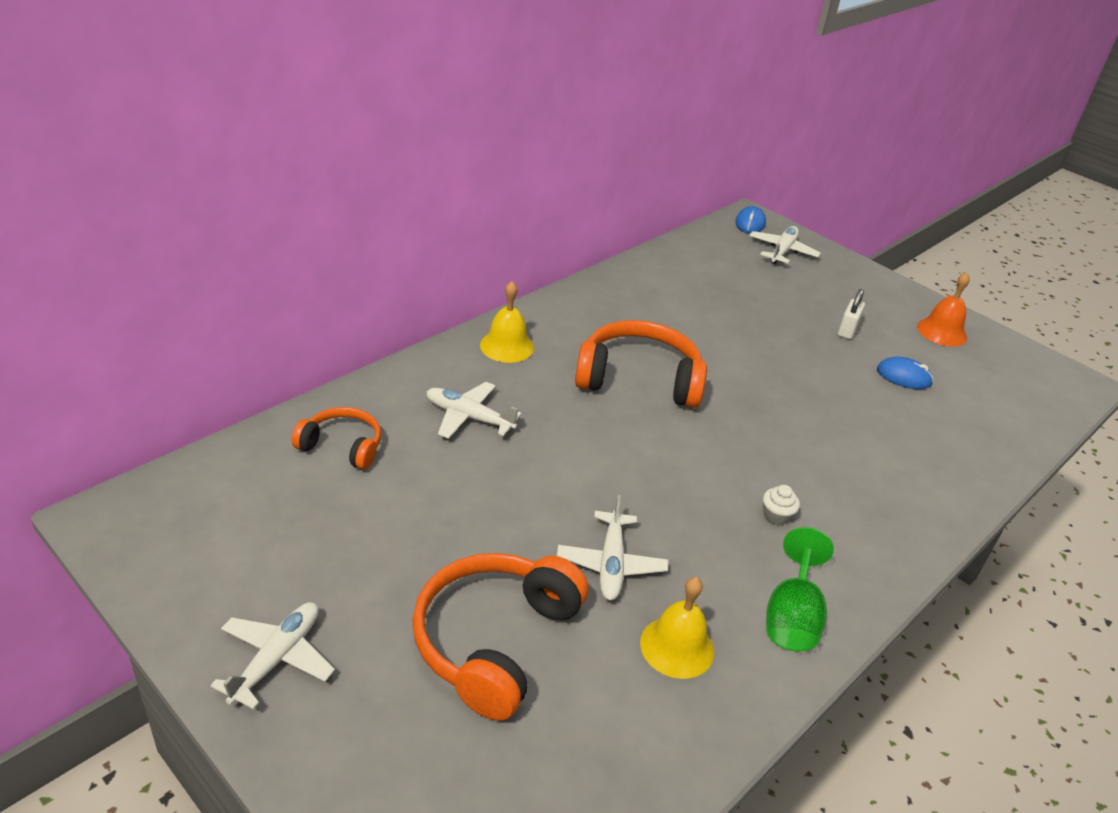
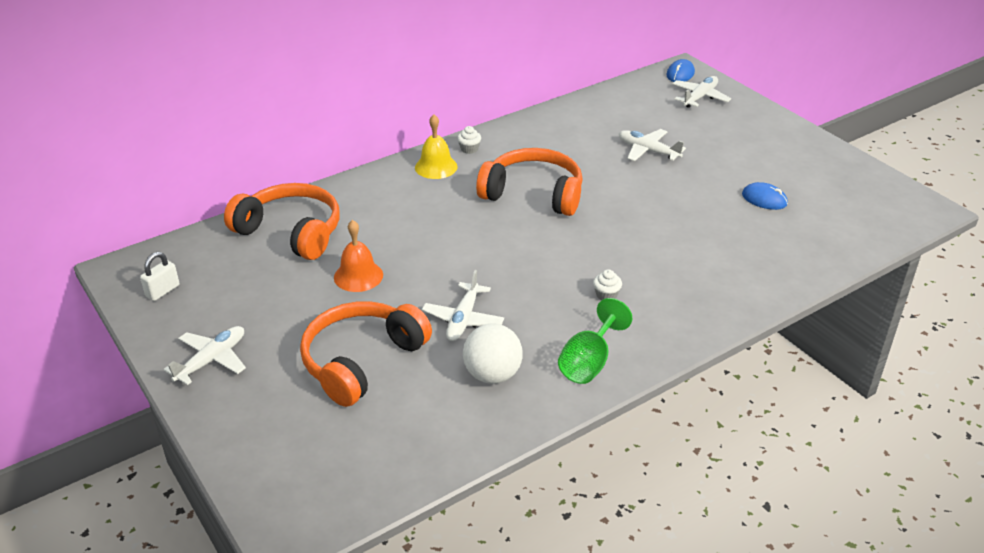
camera: 15 degrees right, 0 degrees up
orange headphones [292,407,381,470] -> orange headphones [224,183,340,260], size x1.76
white plane [426,382,522,439] -> white plane moved to [619,129,686,161]
yellow bell [640,577,714,679] -> white ball [463,323,523,384]
white padlock [838,289,865,339] -> white padlock moved to [140,252,179,301]
orange bell [917,272,970,347] -> orange bell moved to [334,220,383,292]
none -> white cupcake [457,126,481,154]

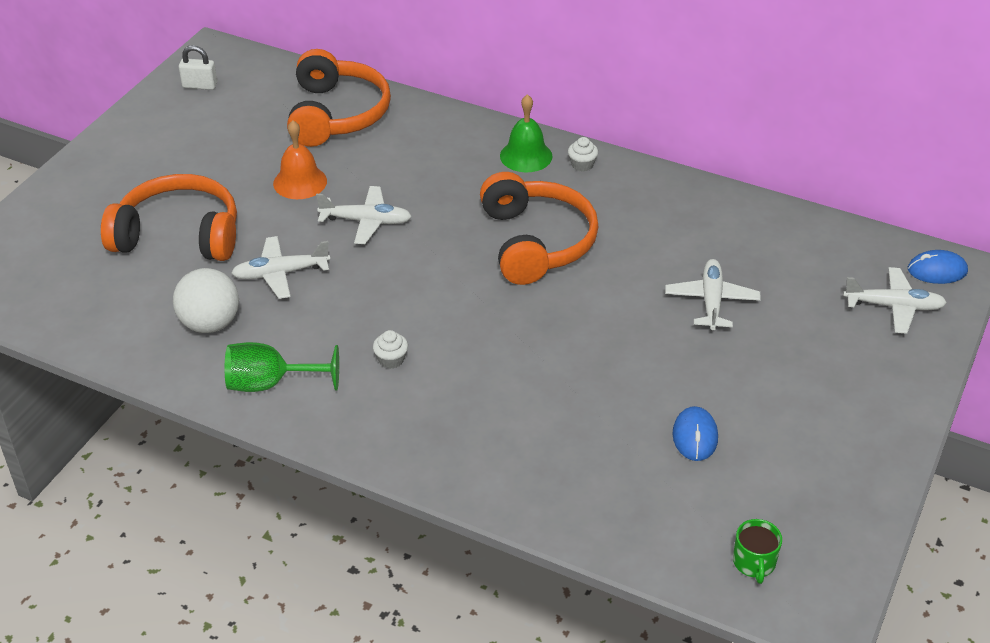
camera: 60 degrees right, 5 degrees up
white plane [163,326,246,385] -> white plane moved to [316,186,412,244]
yellow bell [415,114,458,179] -> green bell [500,94,553,172]
none -> green mug [733,519,782,584]

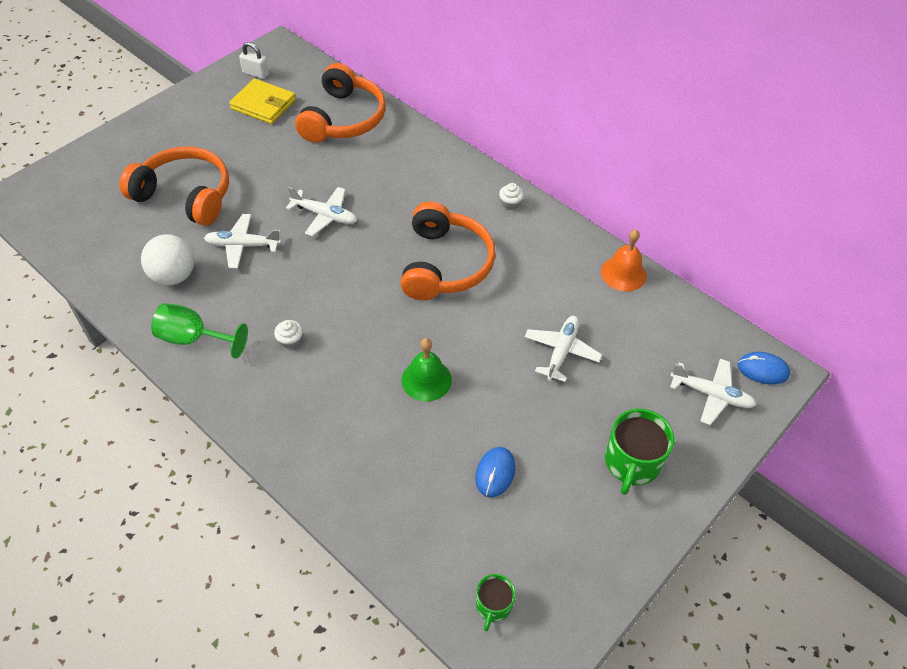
camera: 15 degrees right, 10 degrees up
orange bell [273,120,327,199] -> orange bell moved to [601,229,647,291]
green bell [500,94,553,172] -> green bell moved to [402,338,452,401]
none -> yellow wallet [229,78,296,124]
none -> green mug [605,408,674,495]

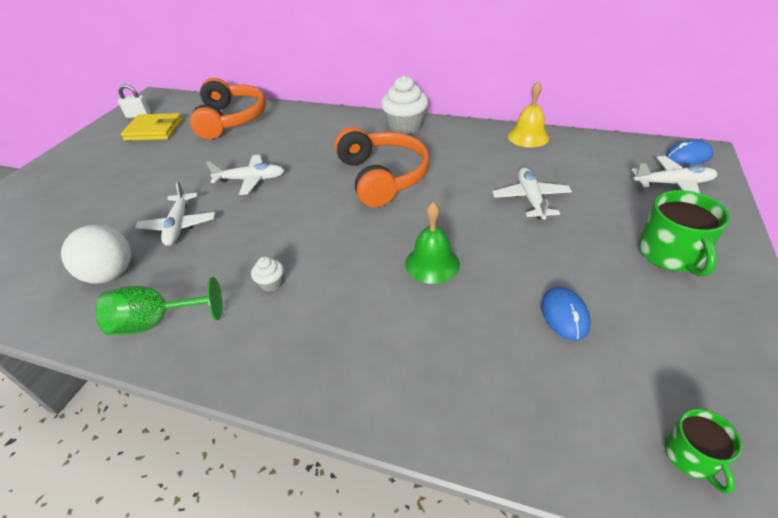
camera: 20 degrees left, 10 degrees down
orange headphones [119,147,229,226] -> none
white plane [204,214,281,269] -> white plane turned 75 degrees counterclockwise [135,180,215,246]
white cupcake [499,183,524,210] -> white cupcake [381,76,428,134], size x2.12
orange bell [601,229,647,291] -> yellow bell [508,81,549,148]

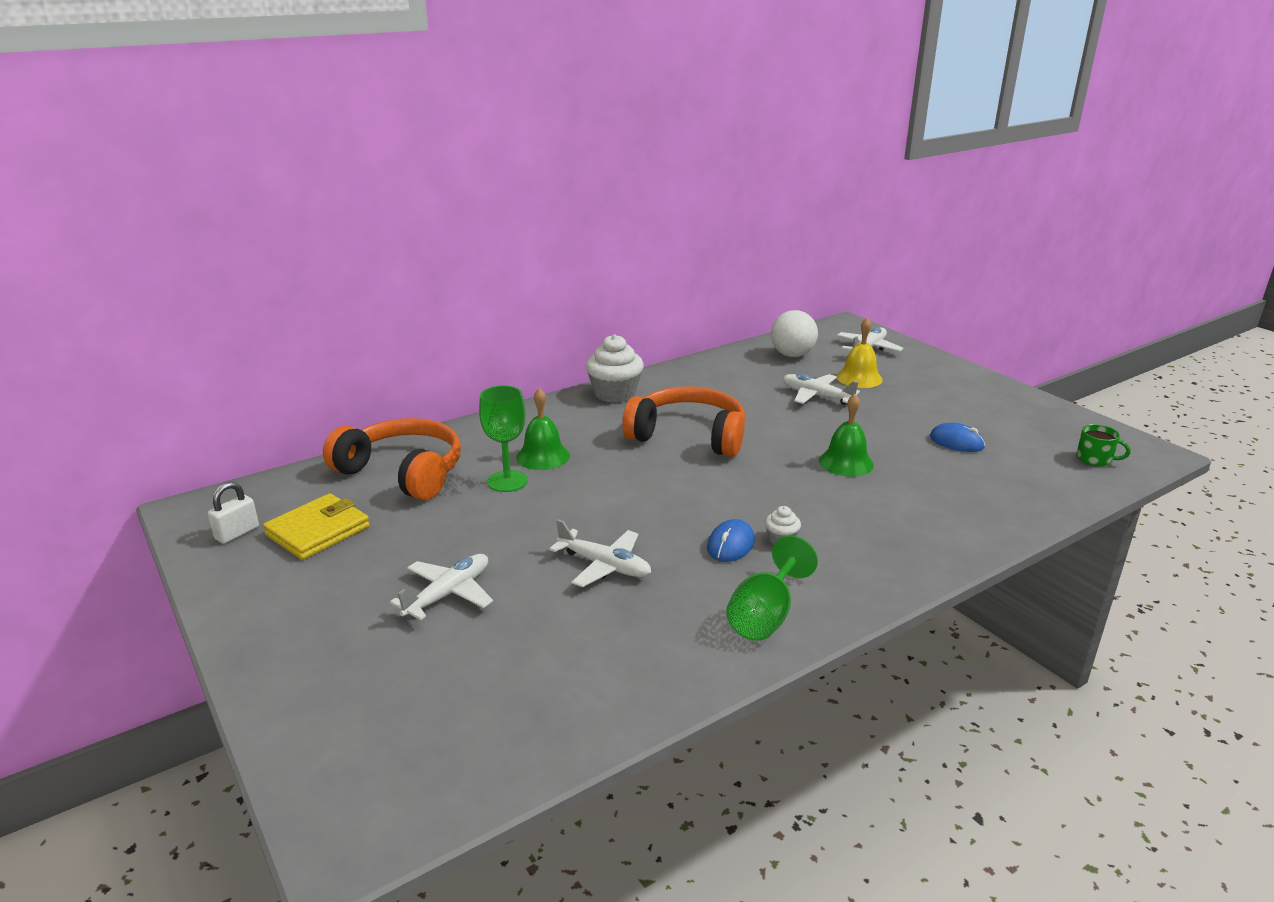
camera: 55 degrees left, 15 degrees down
white ball [61,225,131,284] -> white ball moved to [771,310,818,357]
white plane [206,155,285,195] -> white plane moved to [390,554,493,620]
yellow bell [508,81,549,148] -> yellow bell moved to [836,318,883,388]
green mug [638,190,730,277] -> none
blue mouse [666,139,714,165] -> blue mouse moved to [707,519,755,562]
none -> green goblet [479,385,528,492]
none -> green bell [516,388,570,470]

